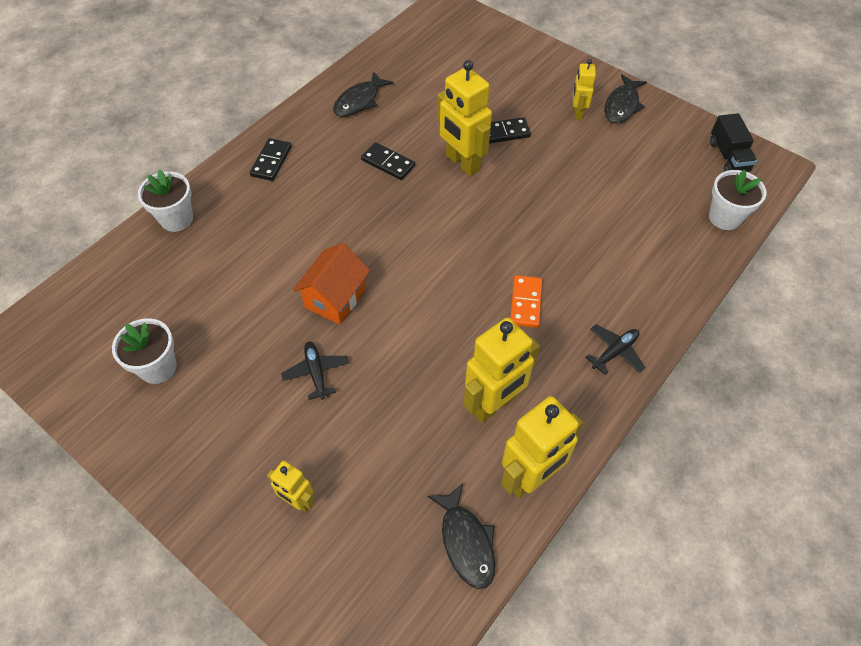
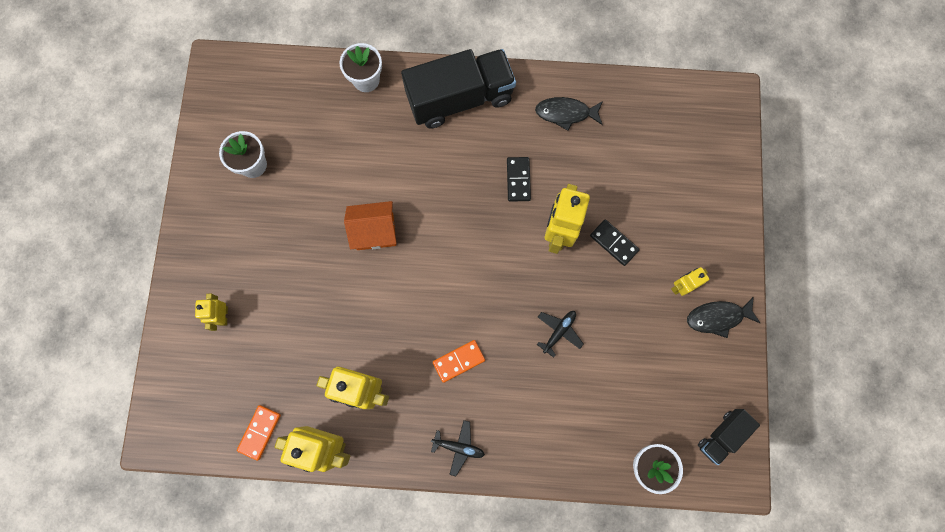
camera: 55 degrees right, 20 degrees up
black domino [250,138,292,181] -> black truck [401,49,516,129]
black plane [281,341,349,400] -> black plane moved to [537,311,583,358]
black fish [427,483,495,589] -> orange domino [237,405,281,461]

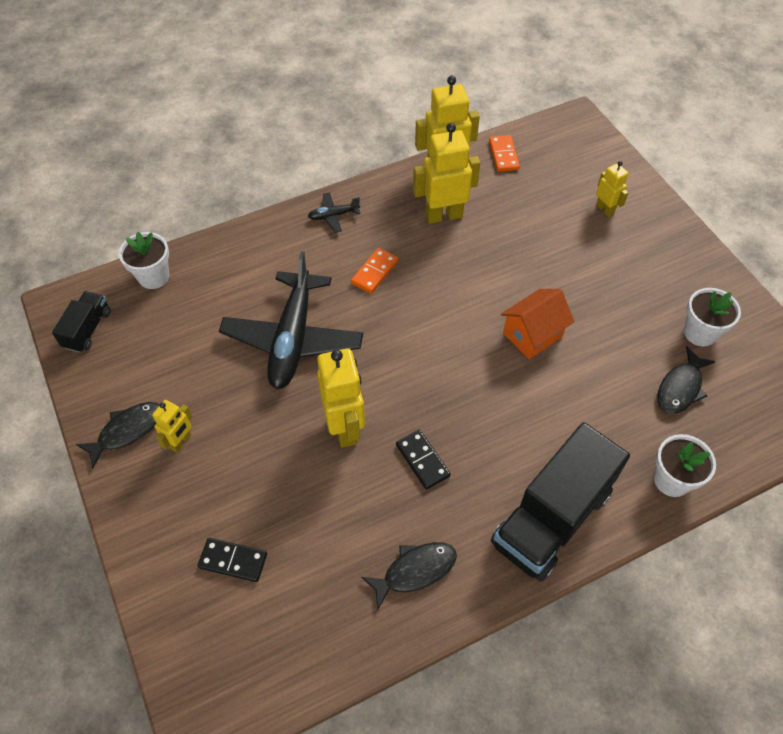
camera: 150 degrees right, 20 degrees down
black plane [537,311,583,358] -> black plane [219,251,363,389], size x2.40
black domino [590,219,640,266] -> black domino moved to [198,538,267,582]
none -> black fish [658,346,716,414]

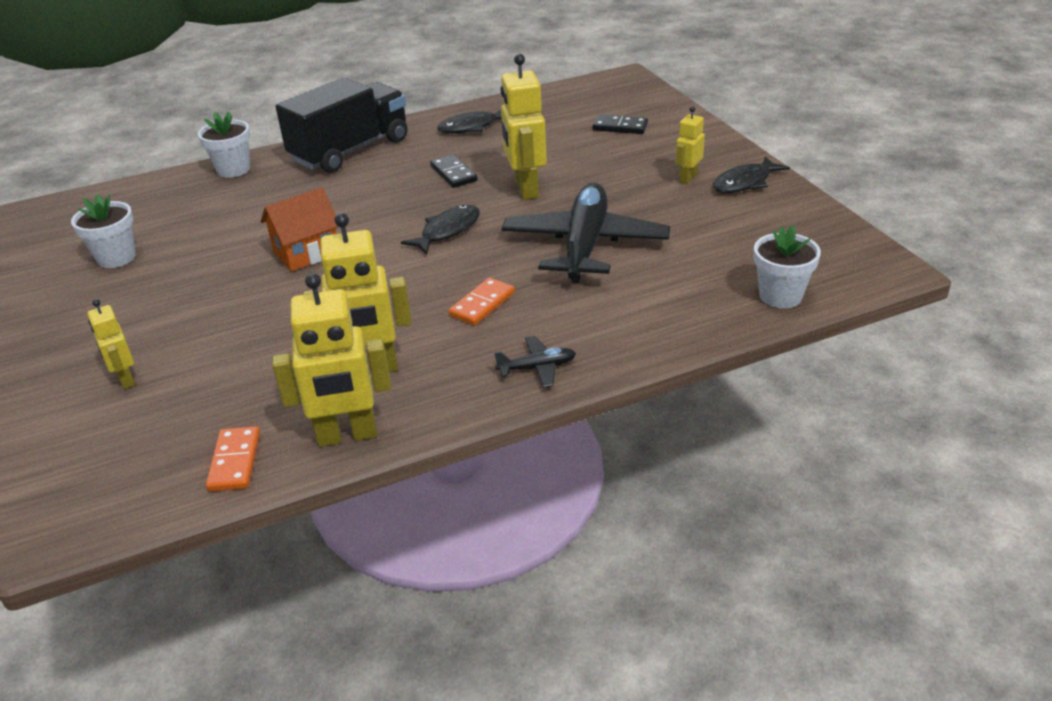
camera: 175 degrees left, 20 degrees down
black truck [52,291,111,353] -> none
black fish [658,346,716,414] -> black fish moved to [401,205,480,255]

